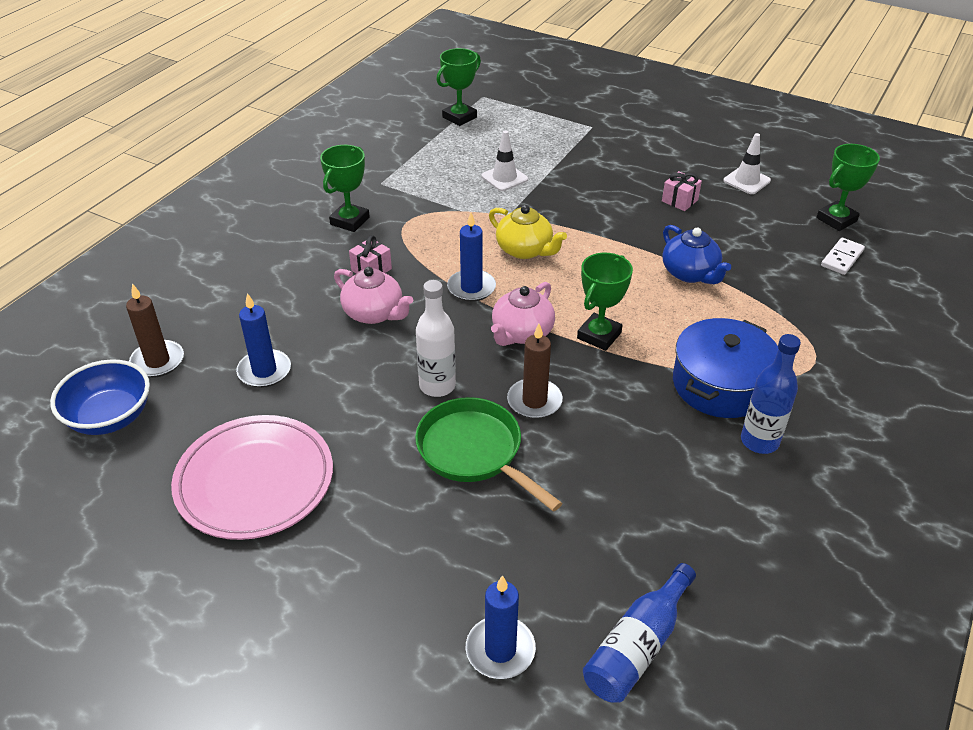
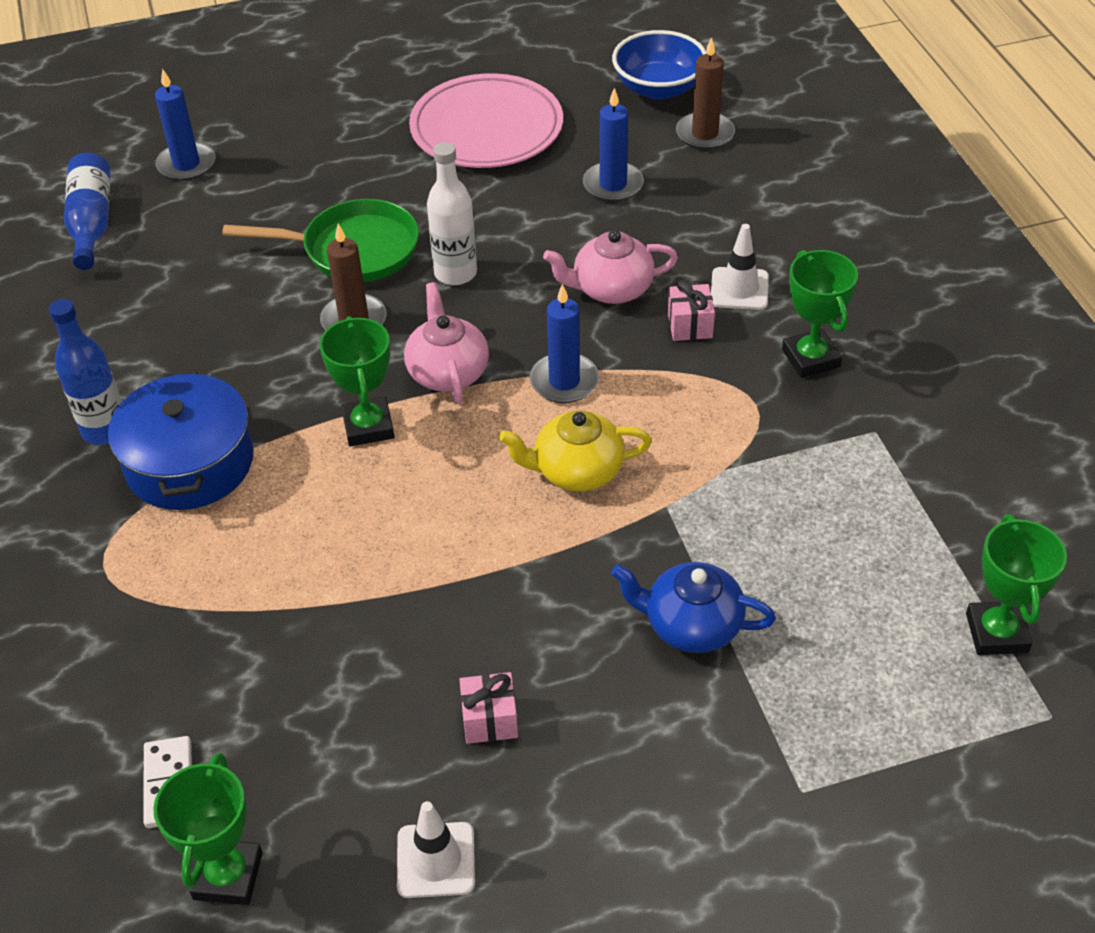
camera: 135 degrees right, 5 degrees up
white traffic cone [481,130,528,191] -> white traffic cone moved to [711,224,769,310]
blue teapot [662,225,731,284] -> blue teapot moved to [611,562,776,653]

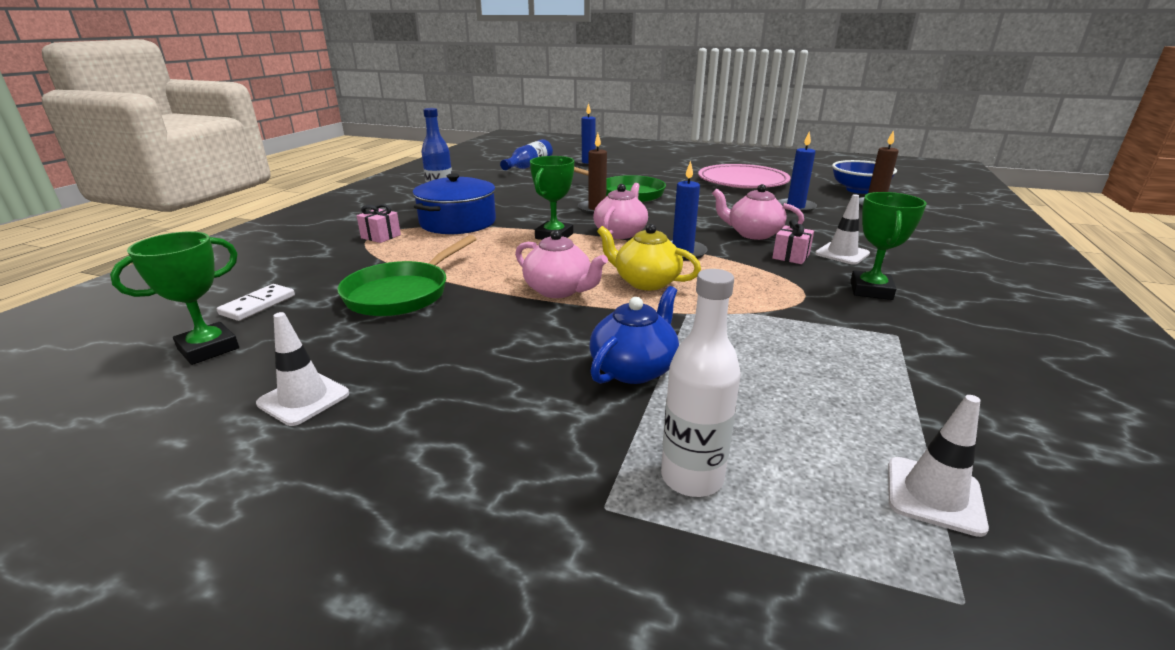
camera: 35 degrees right, 20 degrees down
white bottle [427,142,477,285] -> white bottle moved to [661,269,741,497]
pink gift [459,672,518,744] -> pink gift moved to [357,204,401,243]
blue teapot [611,562,776,653] -> blue teapot turned 75 degrees clockwise [589,286,679,384]
green trophy [966,514,1067,655] -> white traffic cone [888,395,989,537]
none -> green pan [337,235,476,316]
none -> pink teapot [515,230,608,298]

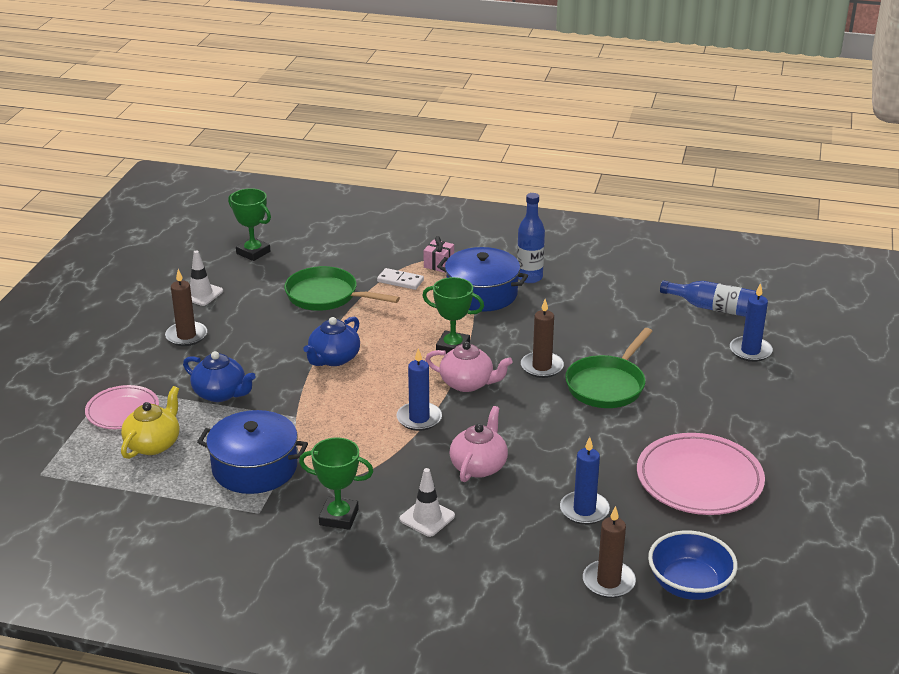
camera: 85 degrees right, 5 degrees up
white domino [217,284,295,321] -> white domino moved to [377,268,424,290]
pink teapot [515,230,608,298] -> blue teapot [303,317,360,366]
yellow teapot [597,224,701,290] -> yellow teapot moved to [121,386,179,459]
white bottle [661,269,741,497] -> pink plate [85,385,159,429]
pink gift [772,219,814,264] -> none
white traffic cone [888,395,989,537] -> none
none -> brown candle [165,269,207,346]
none -> blue pot [197,410,308,494]

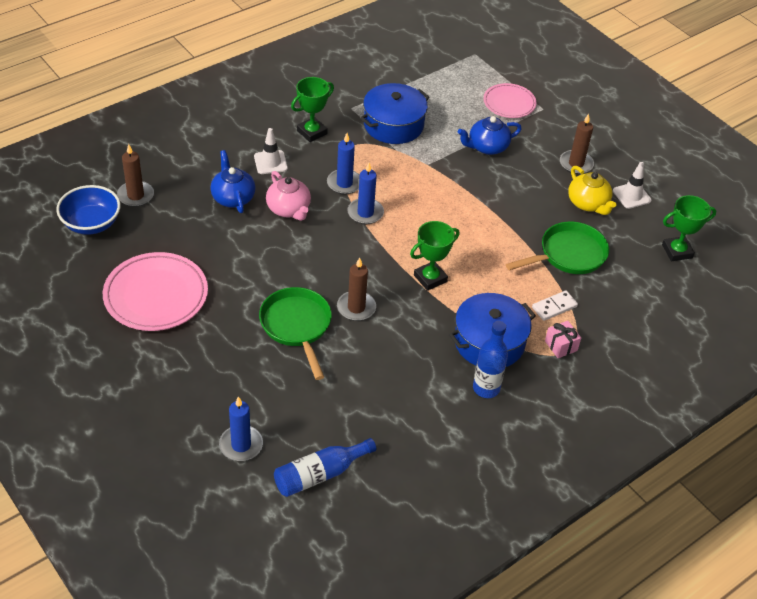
camera: 125 degrees right, 15 degrees up
yellow teapot [121,386,179,459] -> yellow teapot moved to [568,166,617,215]
blue teapot [303,317,360,366] -> blue teapot moved to [210,150,256,213]
pink teapot [425,342,513,392] -> none
blue candle [560,437,610,525] -> blue candle moved to [327,133,360,194]

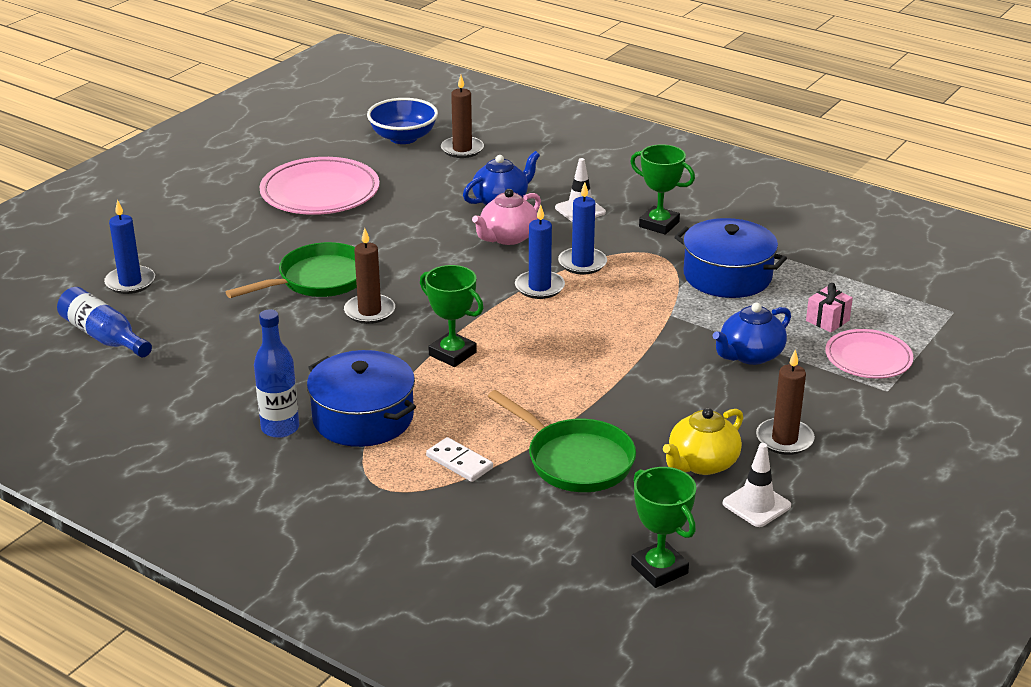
camera: 75 degrees right, 15 degrees down
blue teapot [458,116,522,155] -> blue teapot turned 90 degrees counterclockwise [713,303,791,365]
pink gift [545,321,581,358] -> pink gift moved to [806,283,853,332]

